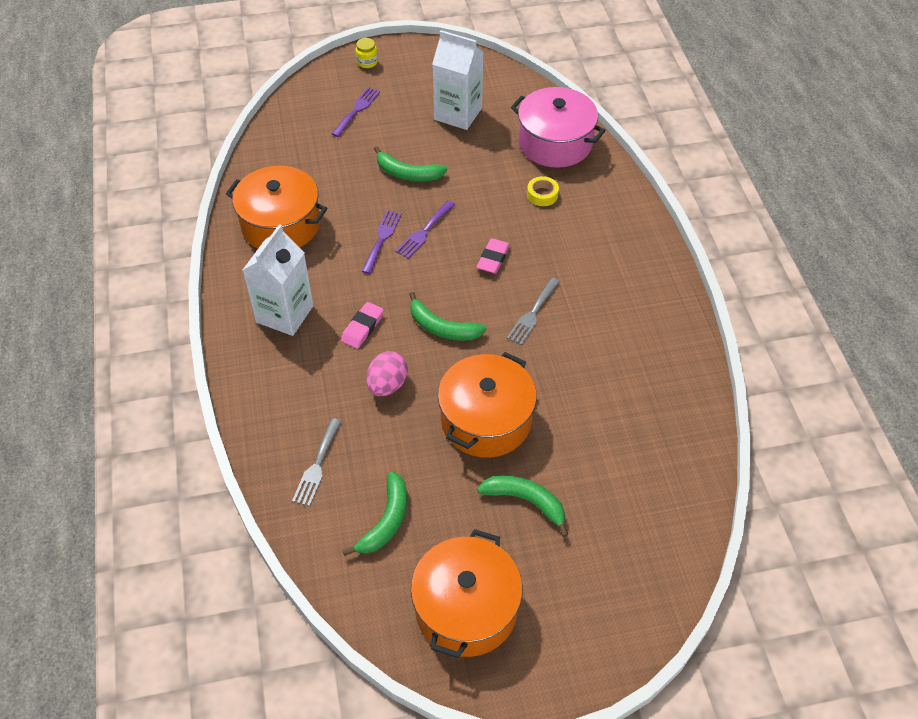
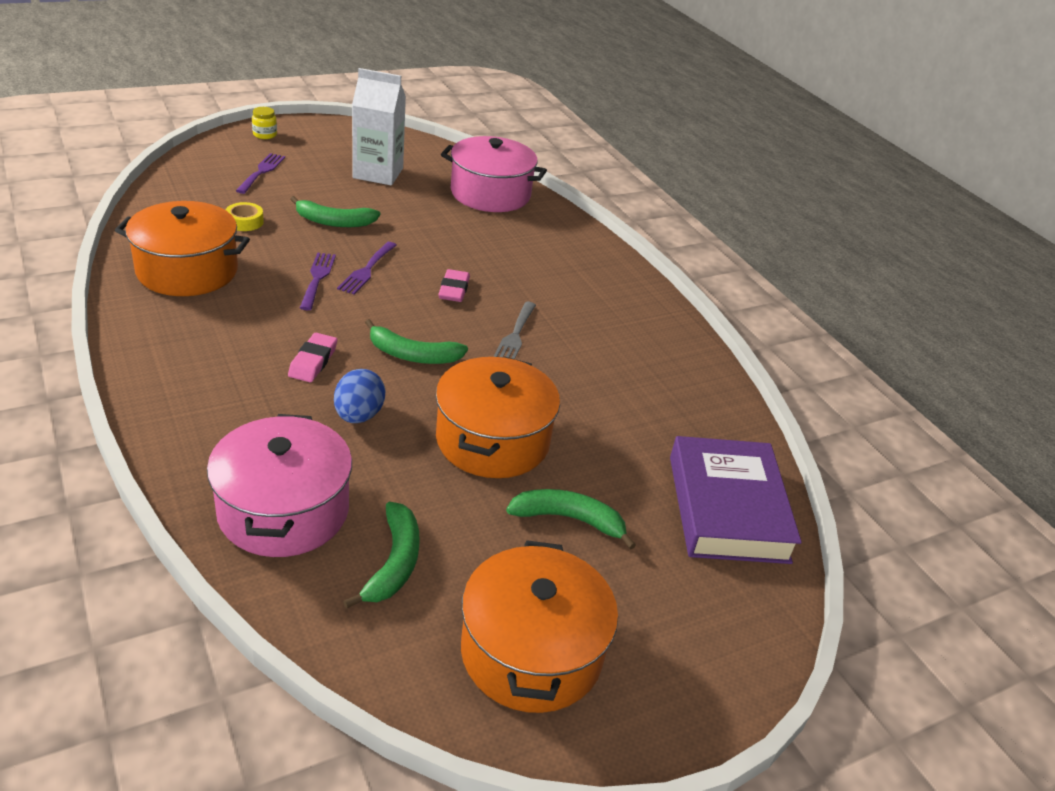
camera: 20 degrees left, 15 degrees down
white carton [242,224,313,336] -> none
grey fork [292,418,342,506] -> pink pot [207,414,352,557]
pink egg [366,351,408,396] -> blue egg [334,369,385,423]
yellow tape [527,176,559,206] -> yellow tape moved to [226,202,264,231]
none -> purple book [670,436,802,564]

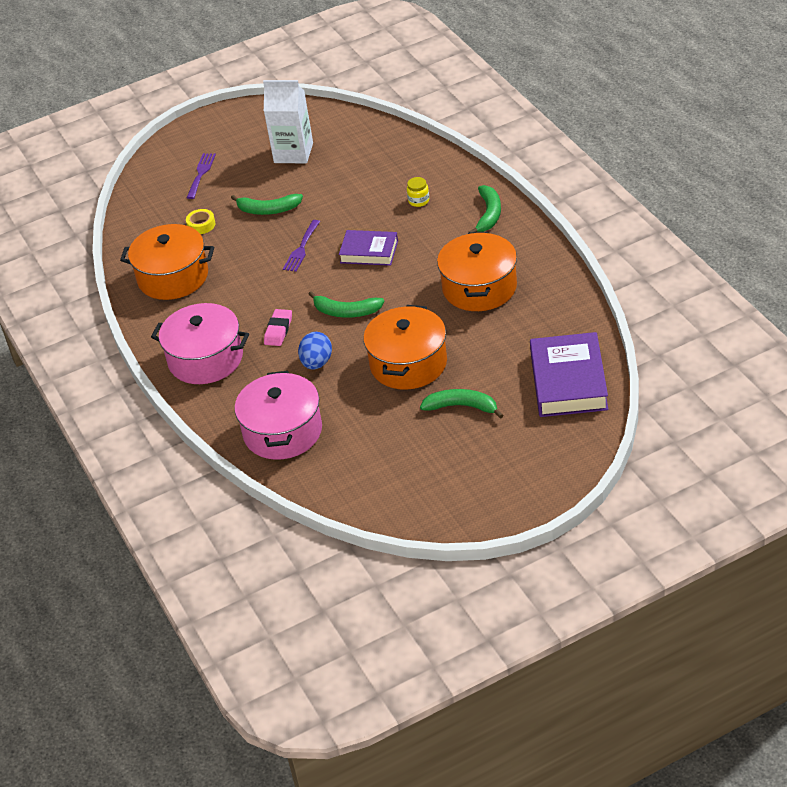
camera: 10 degrees right, 5 degrees up
yellow jar [252,107,277,139] -> yellow jar moved to [407,177,429,207]
purple fork [300,252,336,310] -> none
green banana [343,502,420,609] -> green banana moved to [468,185,501,233]
pink eraser [438,269,470,302] -> purple book [339,230,398,266]
pink pot [441,136,547,212] -> pink pot moved to [151,303,249,384]
orange pot [461,540,618,713] -> orange pot moved to [437,232,517,311]
grey fork [493,302,536,359] -> none

